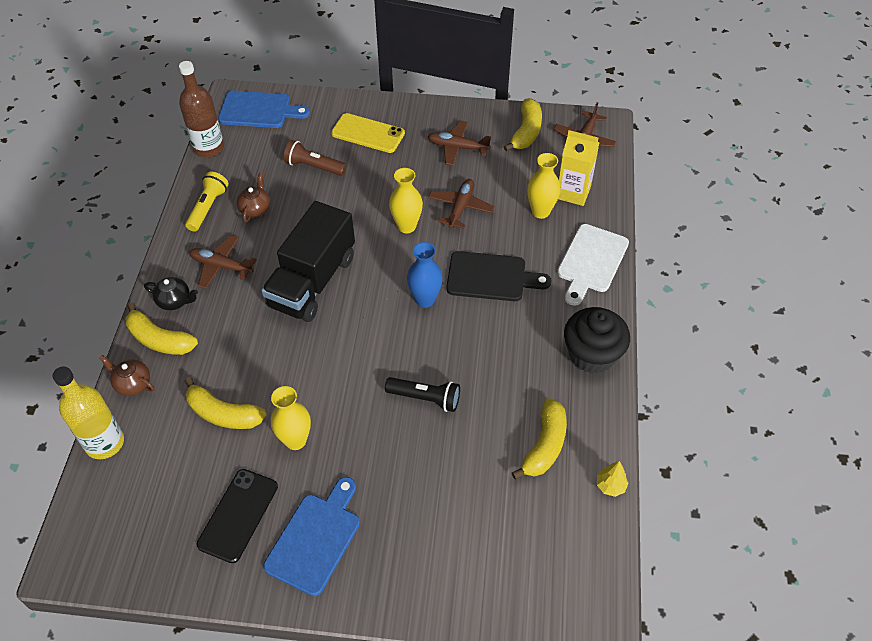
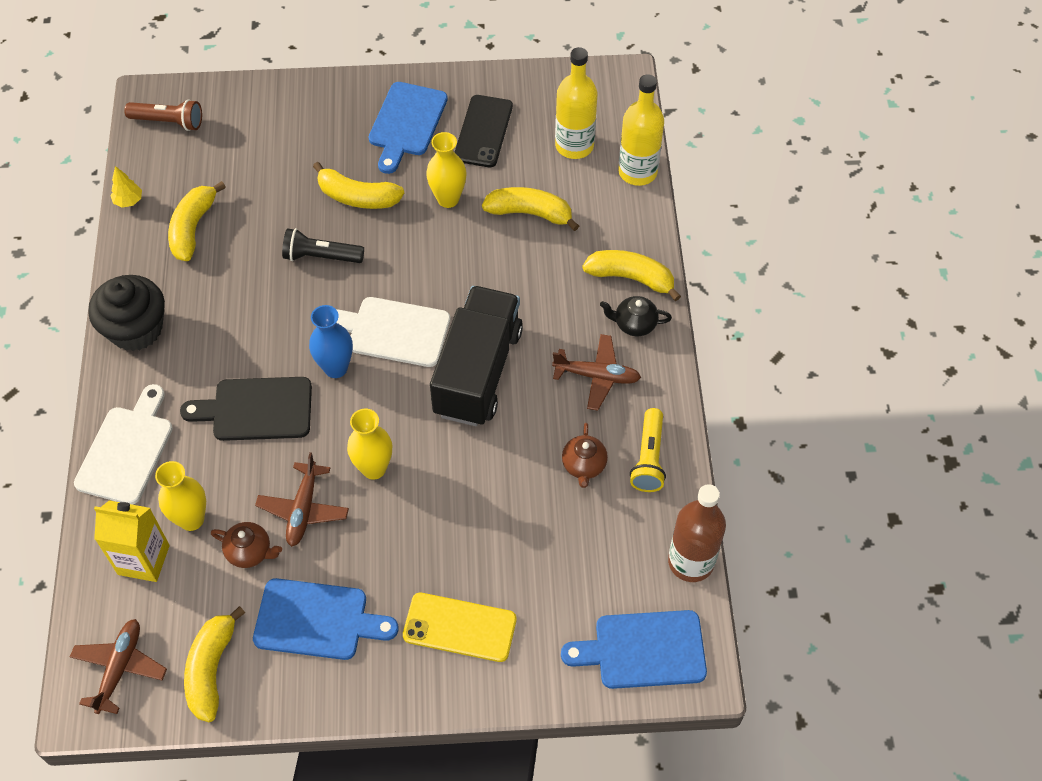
camera: 170 degrees right, 5 degrees up
brown teapot [99,355,155,396] -> brown teapot moved to [211,522,282,568]
brown flashlight [284,140,346,176] -> brown flashlight moved to [124,99,202,131]
brown plane [428,121,491,166] -> blue cutting board [253,578,398,660]
none -> yellow banana [313,162,404,209]
none -> white cutting board [336,297,450,367]
none -> yellow bottle [555,47,598,159]

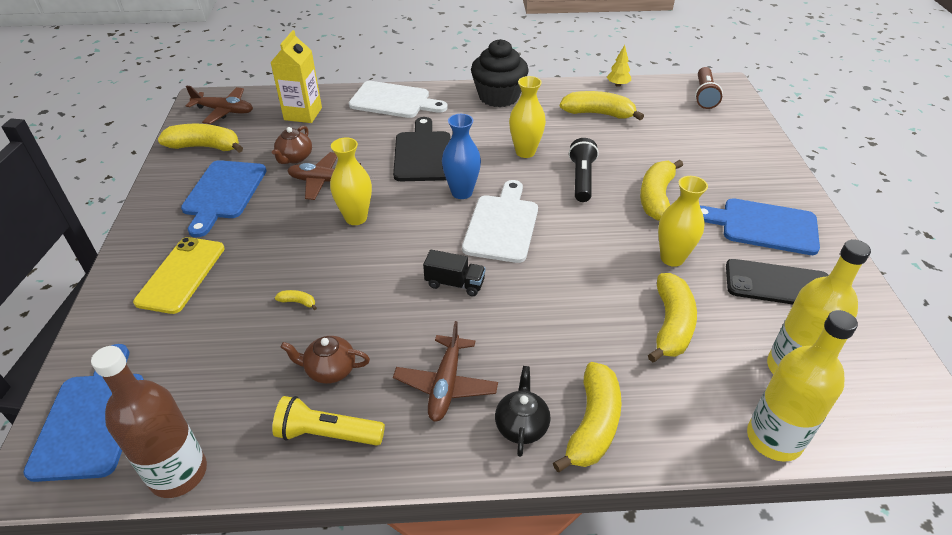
camera: 90 degrees right, 15 degrees down
yellow vase [155,461,206,531] -> yellow vase moved to [509,76,546,158]
black truck [430,286,523,426] -> black truck [423,250,486,296], size x0.41
none -> yellow banana [275,290,317,310]

